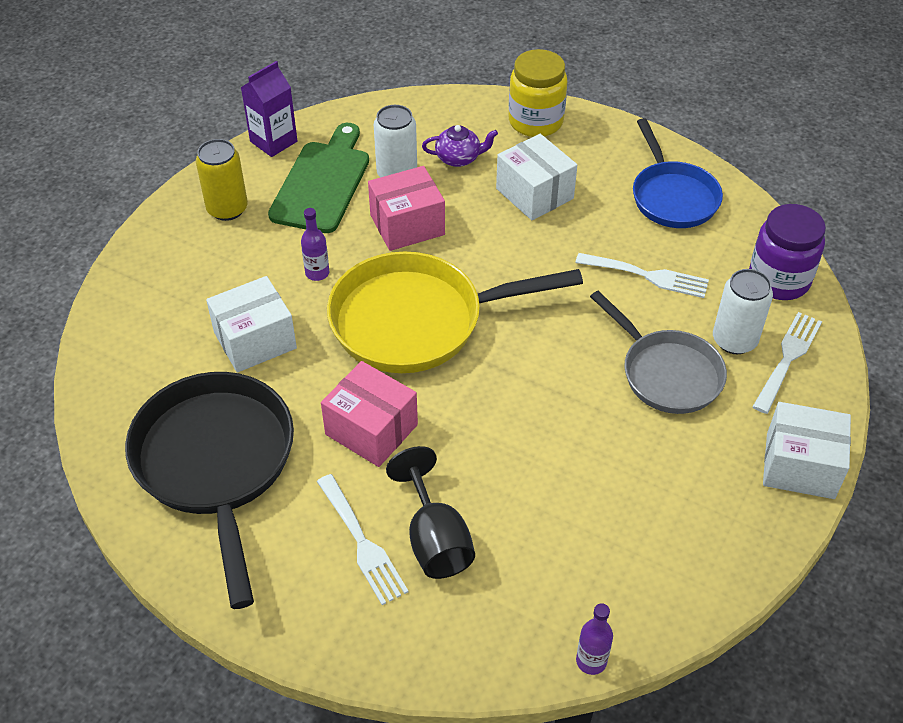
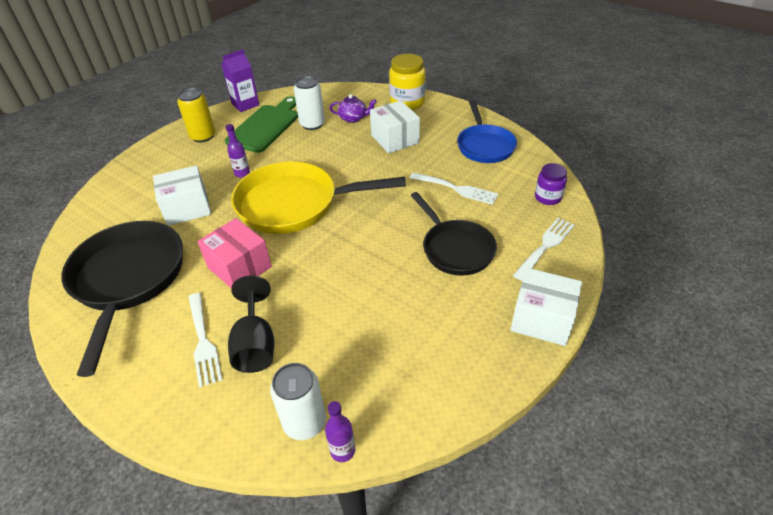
camera: 10 degrees right, 5 degrees down
pink box [368,166,445,251] -> none
grey pan [590,290,727,414] -> black pan [411,192,497,276]
white can [713,269,773,354] -> white can moved to [270,363,326,440]
purple jar [749,204,826,300] -> purple jar [535,163,567,205], size x0.62

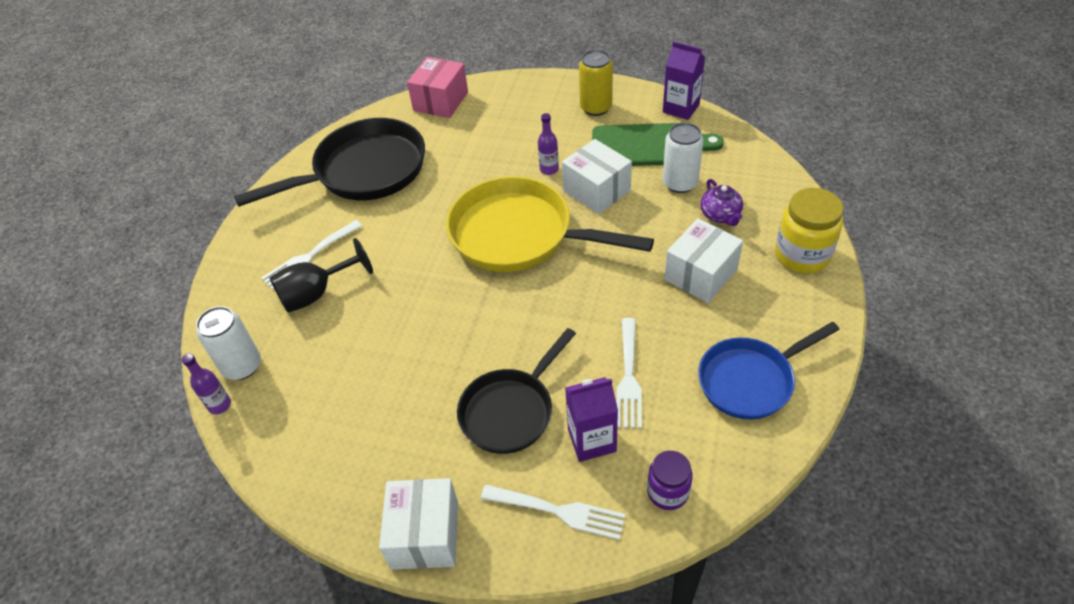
camera: 70 degrees right, 5 degrees up
white box [153,165,211,226] -> white box moved to [562,139,632,214]
pink box [197,218,272,288] -> pink box moved to [407,57,468,118]
yellow pan [231,161,406,234] -> yellow pan turned 45 degrees counterclockwise [446,176,654,272]
none -> purple carton [565,377,618,462]

